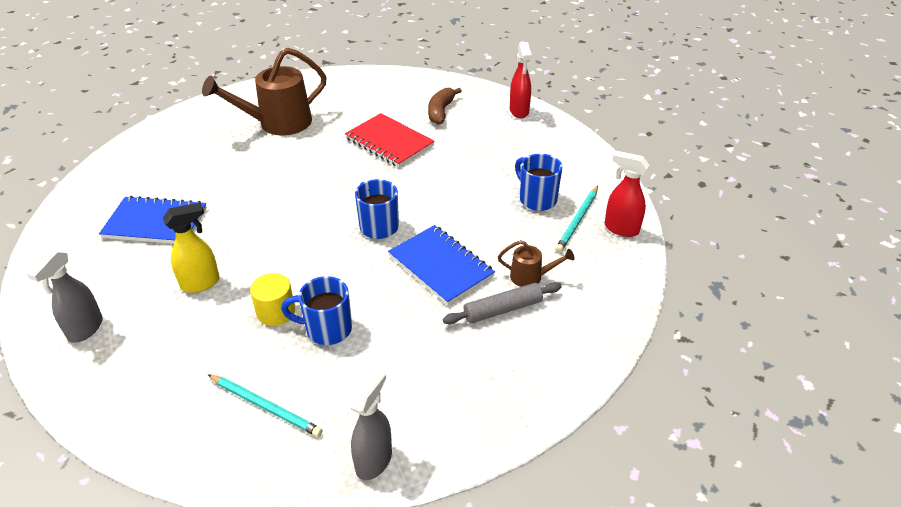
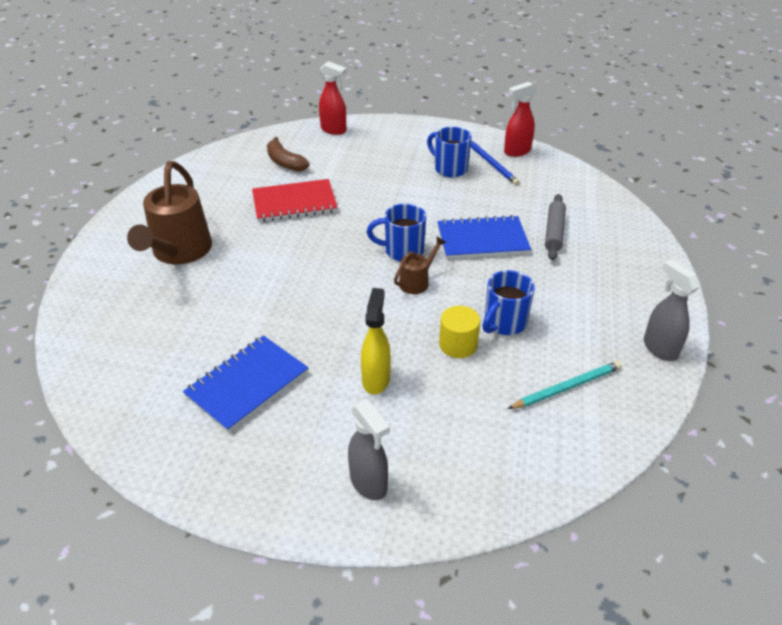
camera: 55 degrees left, 0 degrees up
brown watering can [498,240,574,287] -> brown watering can moved to [394,236,446,294]
blue mug [515,154,562,211] -> blue mug turned 45 degrees clockwise [427,127,472,177]
turquoise pencil [555,186,598,252] -> blue pencil [471,141,519,185]

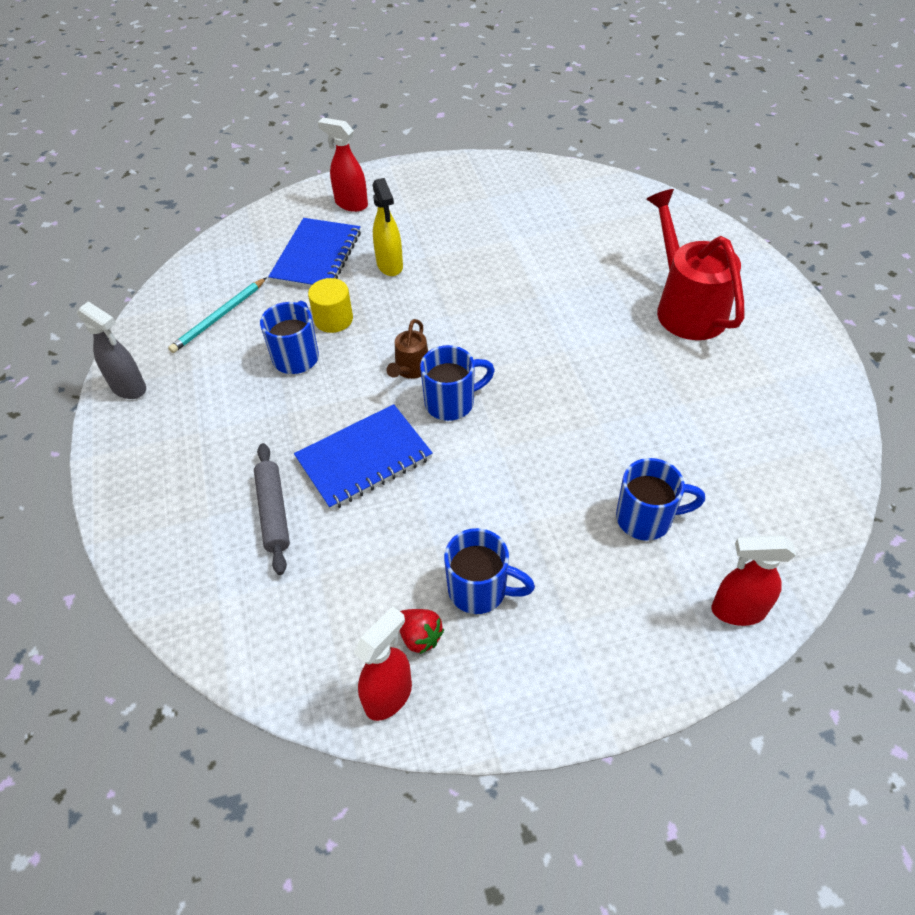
camera: 155 degrees right, 10 degrees up
brown watering can [127,161,212,264] -> red watering can [646,189,744,340]
blue notebook [183,335,309,433] -> blue notebook moved to [268,218,361,288]
red notebook [252,179,338,222] -> none
brown banana [267,137,310,172] -> none
grey spray bottle [348,399,390,500] -> red spray bottle [318,118,368,212]
blue pencil [471,141,519,185] -> red strawberry [399,609,444,655]
none -> blue mug [616,458,705,541]

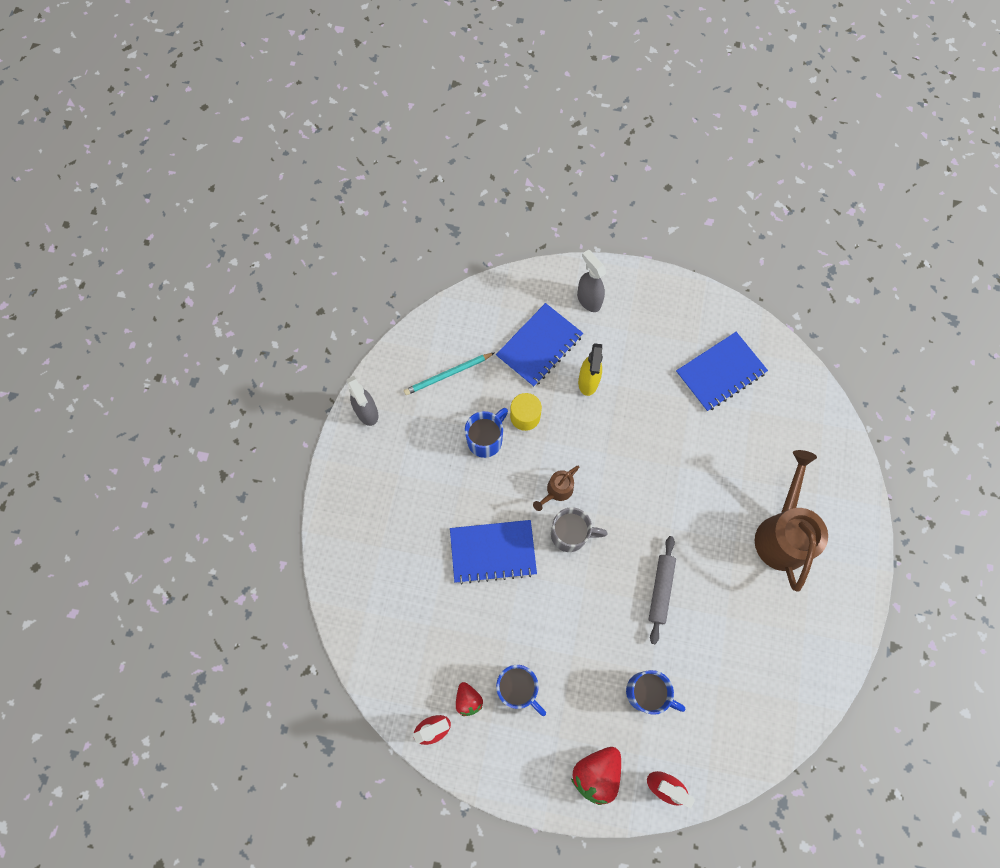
camera: 25 degrees right, 20 degrees up
grey rolling pin [254,443,290,575] -> grey rolling pin moved to [649,536,676,644]
red spray bottle [318,118,368,212] -> grey spray bottle [577,249,606,312]
blue mug [420,345,495,421] -> grey mug [551,507,608,552]
red watering can [646,189,744,340] -> brown watering can [755,450,828,592]
none -> red strawberry [571,747,621,805]
none -> blue notebook [676,332,768,412]

